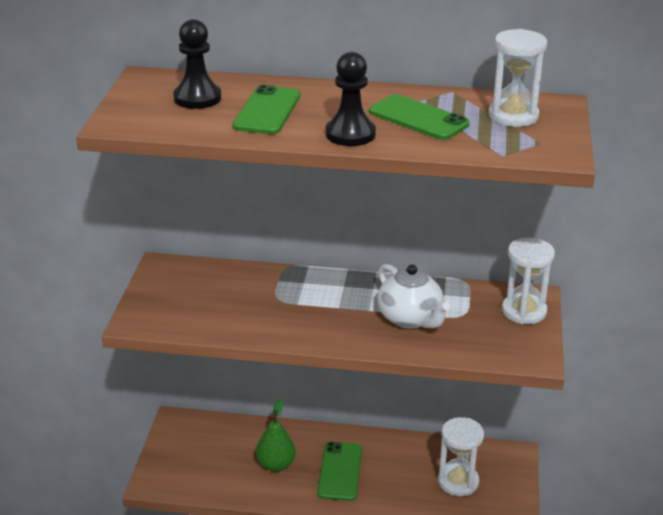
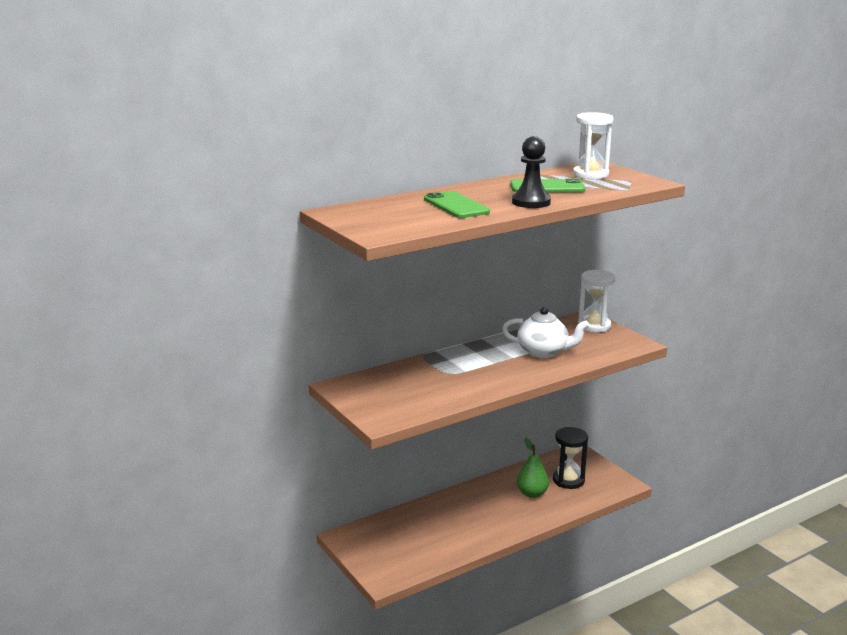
camera: 40 degrees left, 10 degrees down
black pawn [173,19,221,109] -> none
green pear [256,398,296,472] -> green pear moved to [517,438,549,498]
green phone [317,442,362,501] -> none
white hourglass [438,417,484,496] -> black hourglass [553,427,588,489]

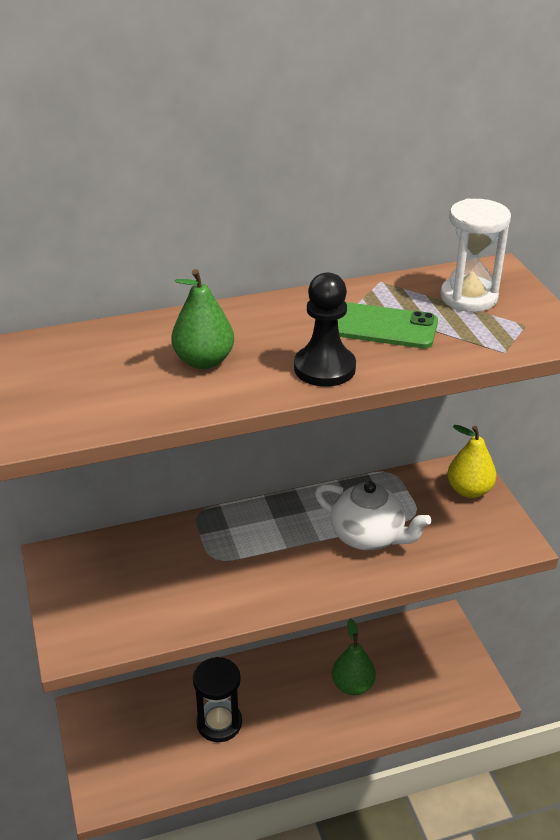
camera: 15 degrees right, 15 degrees up
green phone [424,191,490,218] -> green pear [171,269,234,369]
black hourglass [553,427,588,489] -> black hourglass moved to [193,657,242,742]
white hourglass [578,270,615,332] -> yellow pear [447,425,496,498]

